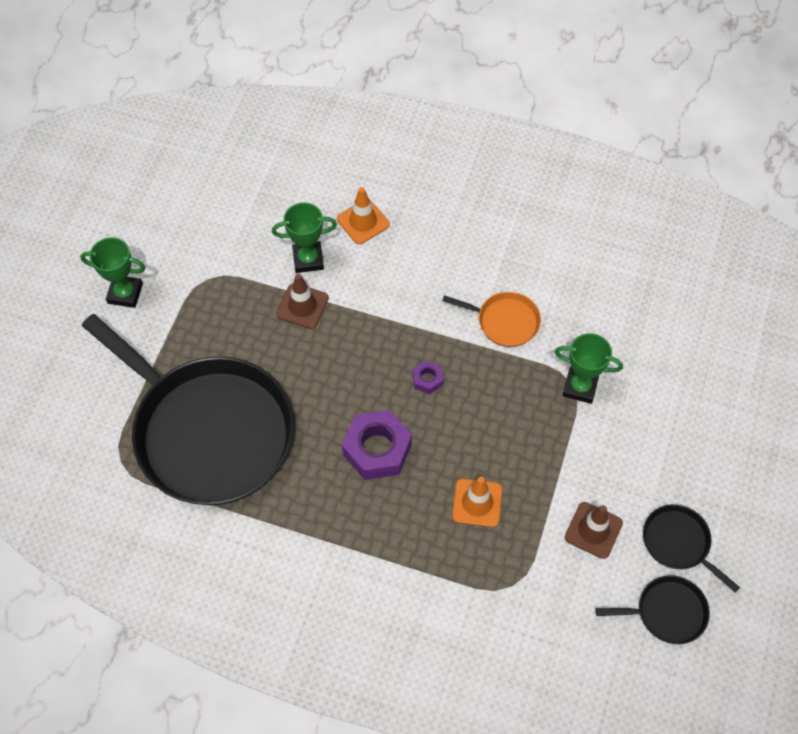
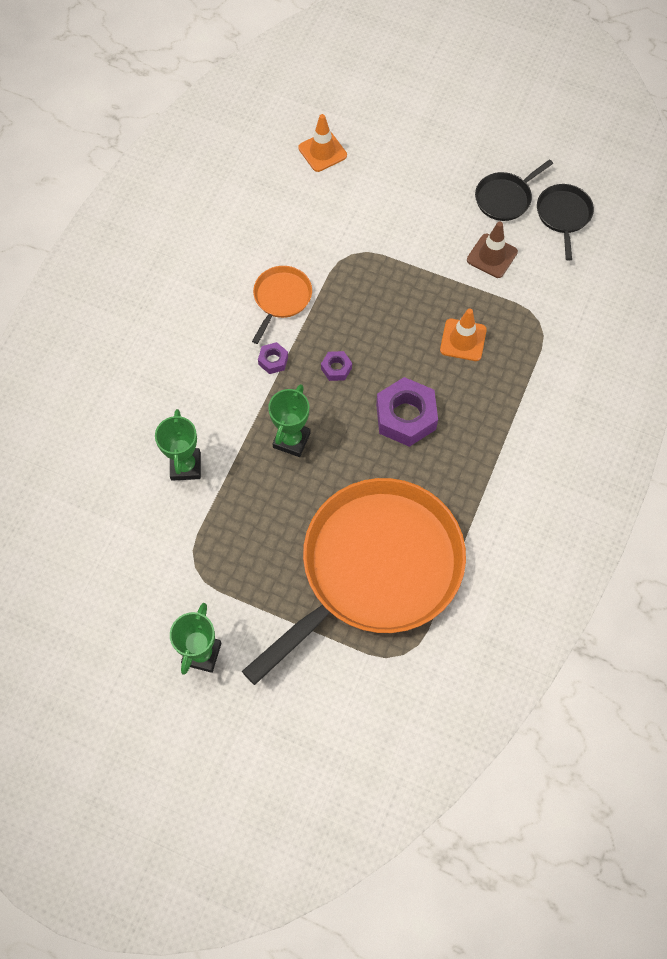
camera: 85 degrees left, 5 degrees up
black pan [82,314,294,505] -> orange pan [242,478,466,685]
brown traffic cone [276,274,329,329] -> none
orange traffic cone [337,187,390,244] -> orange traffic cone moved to [298,114,347,172]
green trophy [555,333,623,404] -> green trophy moved to [268,384,311,457]
none -> purple nut [258,342,288,374]

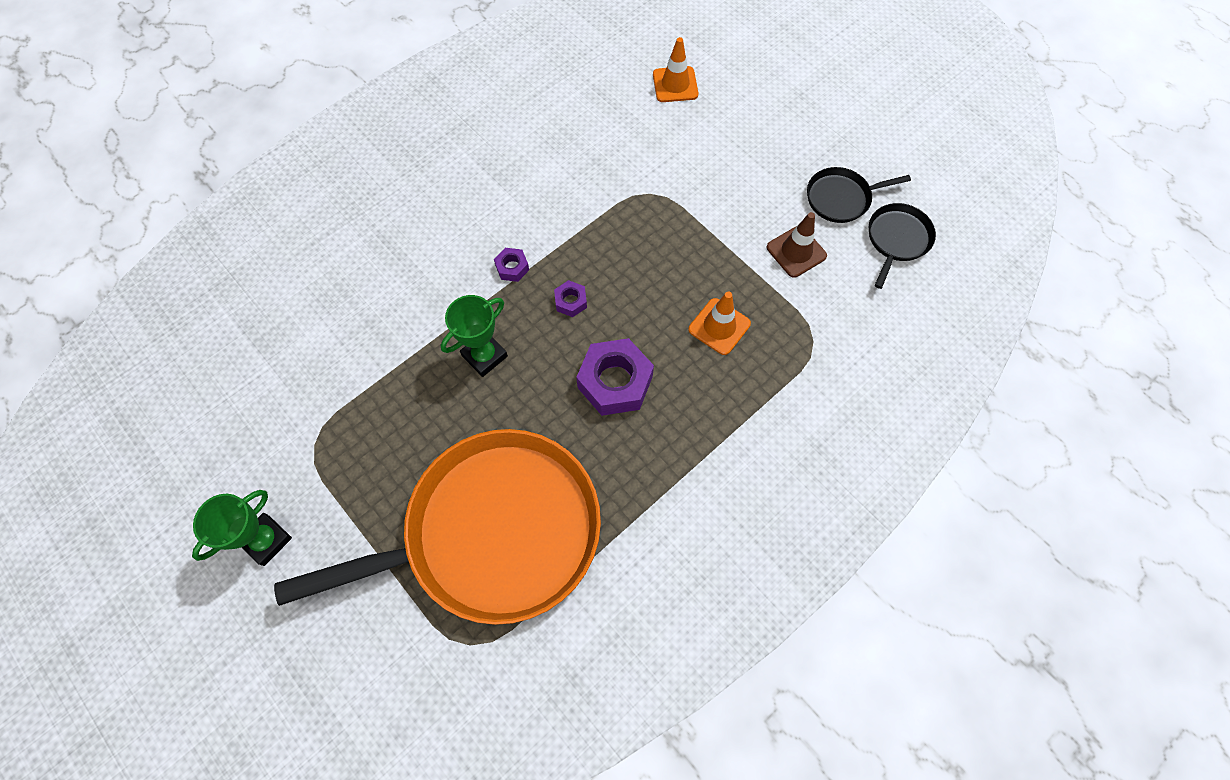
camera: 25 degrees right, 0 degrees up
green trophy [155,409,201,481] -> none
orange pan [252,266,312,344] -> none

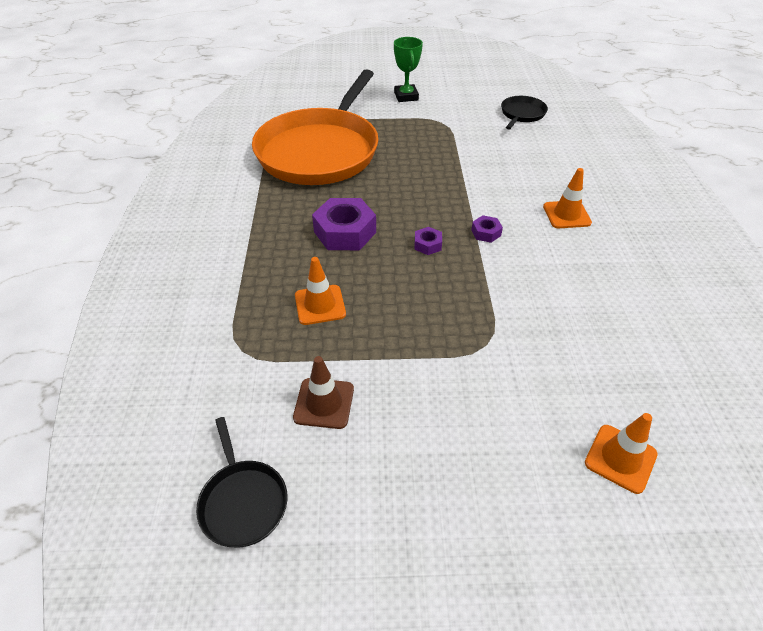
camera: 130 degrees right, 20 degrees down
green trophy [441,295,508,377] -> none
black pan [807,167,911,223] -> black pan moved to [501,96,548,129]
none -> orange traffic cone [543,168,592,228]

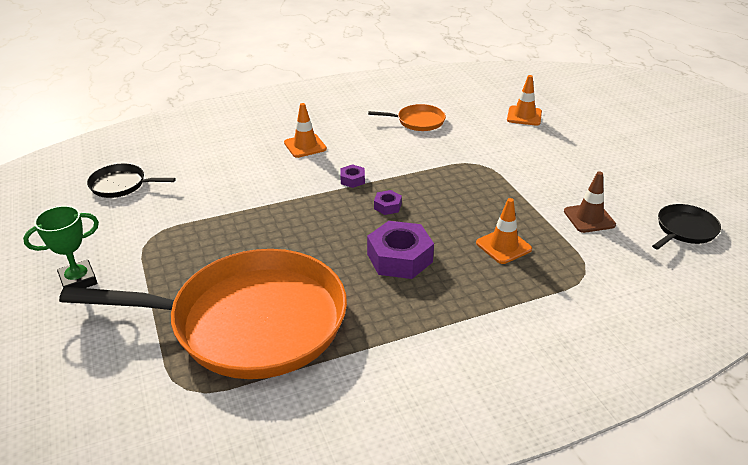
camera: 110 degrees left, 10 degrees down
none -> orange pan [368,104,446,131]

